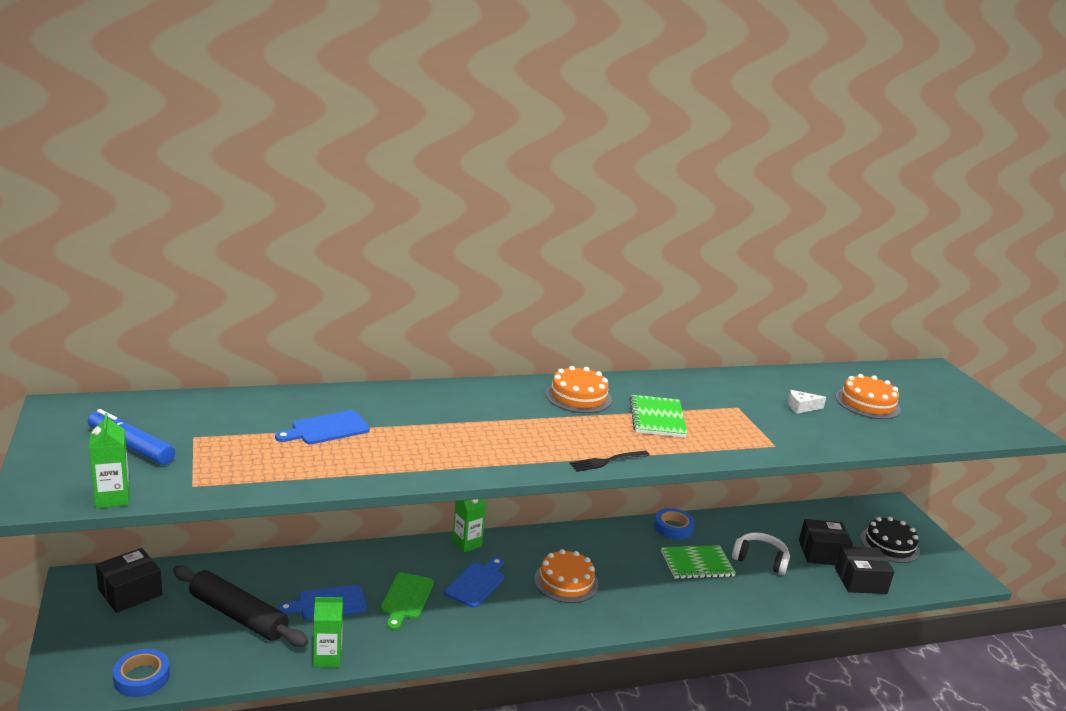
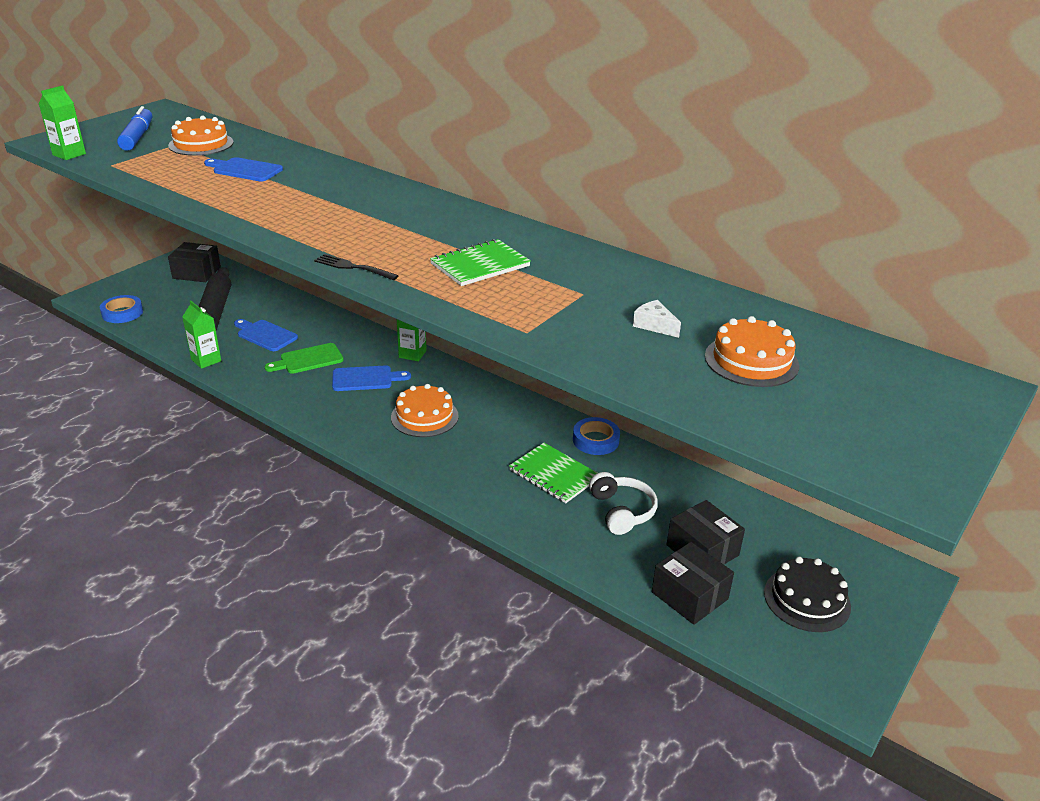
camera: 55 degrees right, 10 degrees up
orange cake [545,366,612,413] -> orange cake moved to [168,116,234,156]

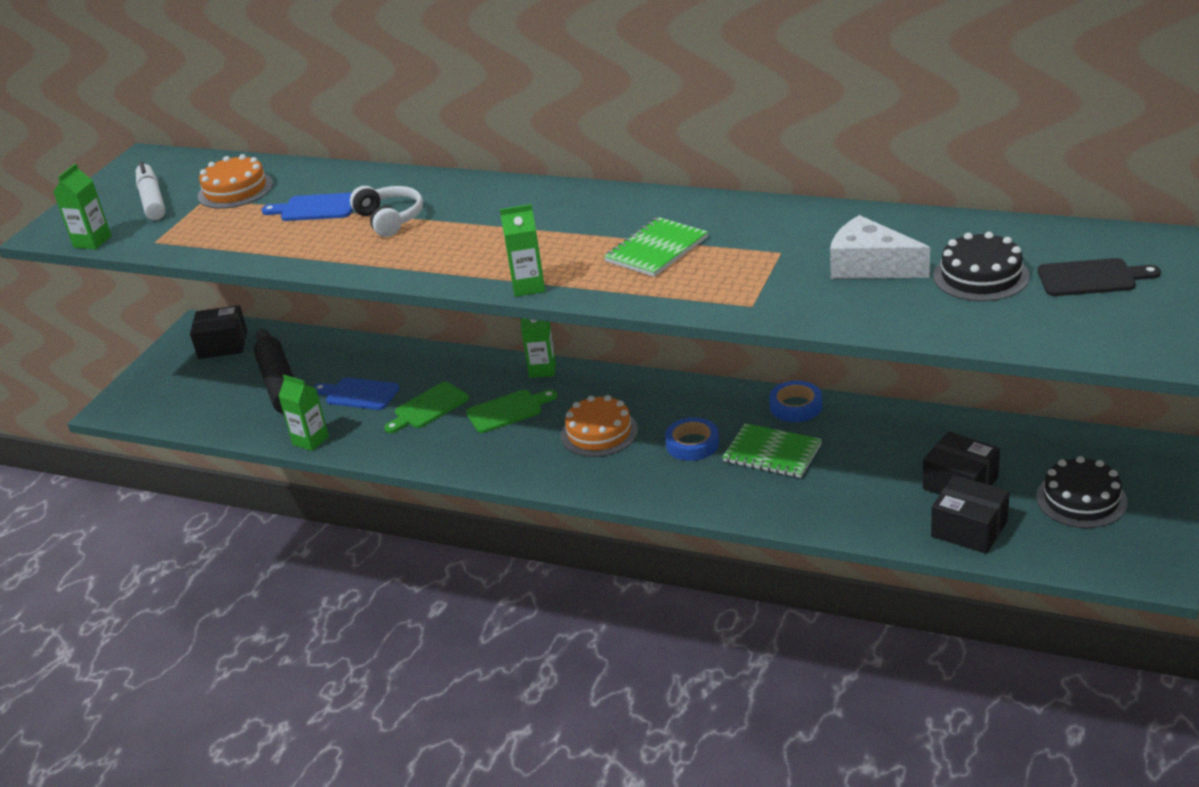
camera: 10 degrees left, 0 degrees up
blue tape [100,295,143,323] -> blue tape moved to [665,417,719,461]
blue marker [117,106,152,151] -> white marker [136,162,165,220]
black fork [314,254,399,280] -> green carton [500,204,545,297]
blue cutting board [332,365,411,391] -> green cutting board [466,390,557,433]
white headphones [589,472,658,535] -> white headphones moved to [350,186,423,237]
white cheese [633,300,681,338] -> white cheese [830,215,930,279], size x1.93
orange cake [705,316,799,387] -> black cake [933,232,1030,301]
none -> black cutting board [1038,258,1161,296]

